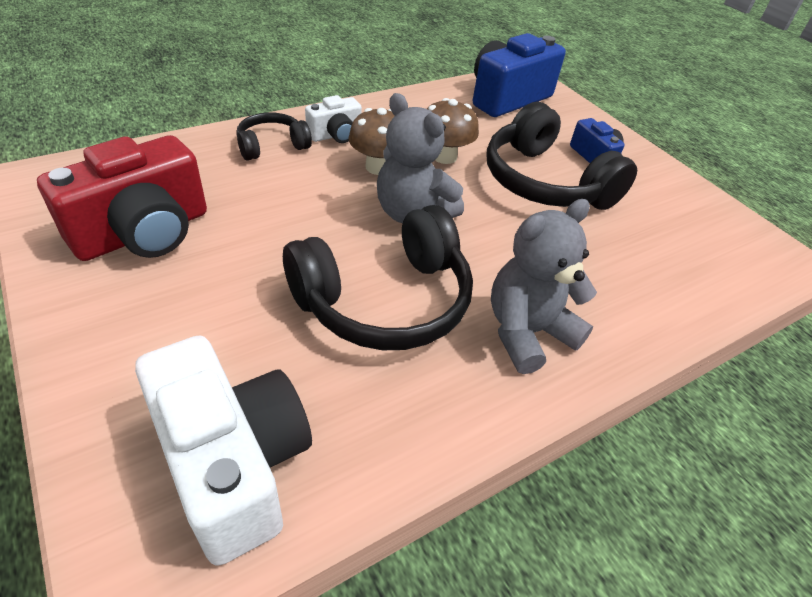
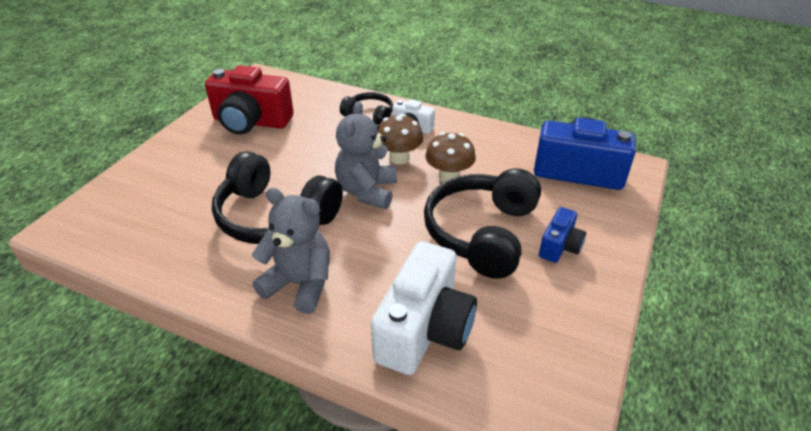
camera: 60 degrees right, 5 degrees down
white camera [135,335,312,566] -> white camera moved to [371,241,477,375]

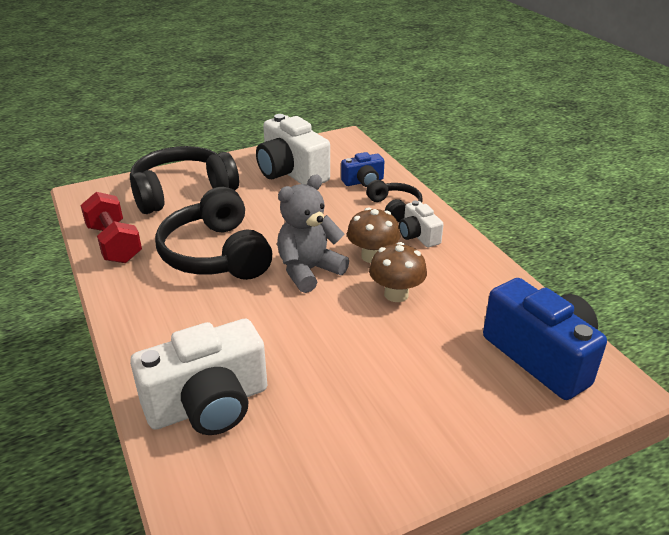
camera: 40 degrees right, 5 degrees down
red camera [205,65,294,135] -> white camera [256,114,330,185]
grey teddy bear [252,188,330,314] -> none
black headphones [424,168,541,279] -> black headphones moved to [130,146,239,214]
blue camera [539,207,586,263] -> blue camera moved to [341,152,384,187]
none -> red dumbbell [80,192,142,263]

